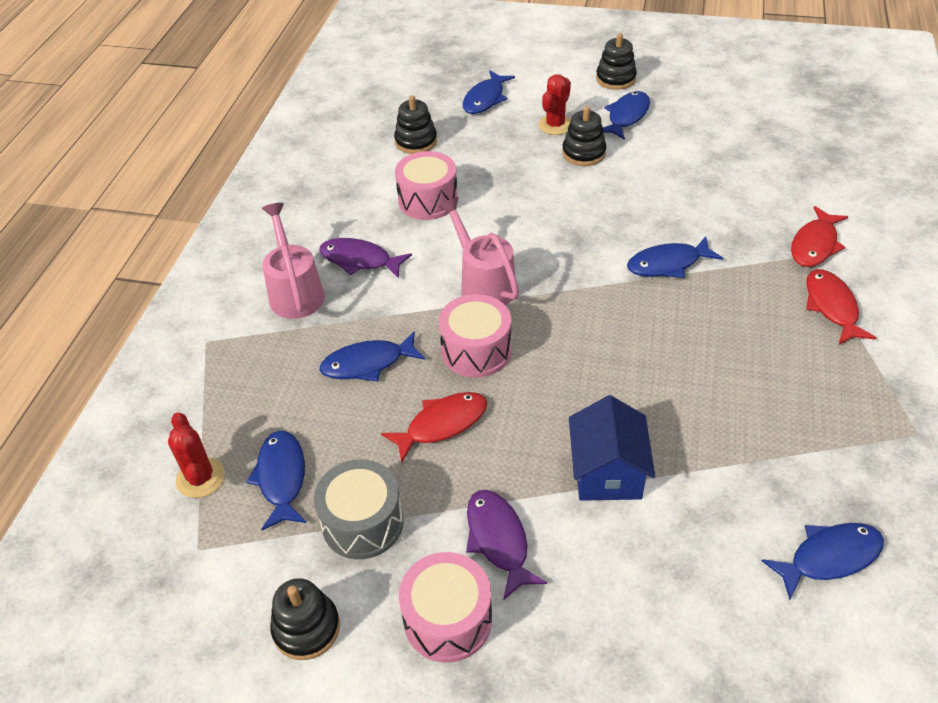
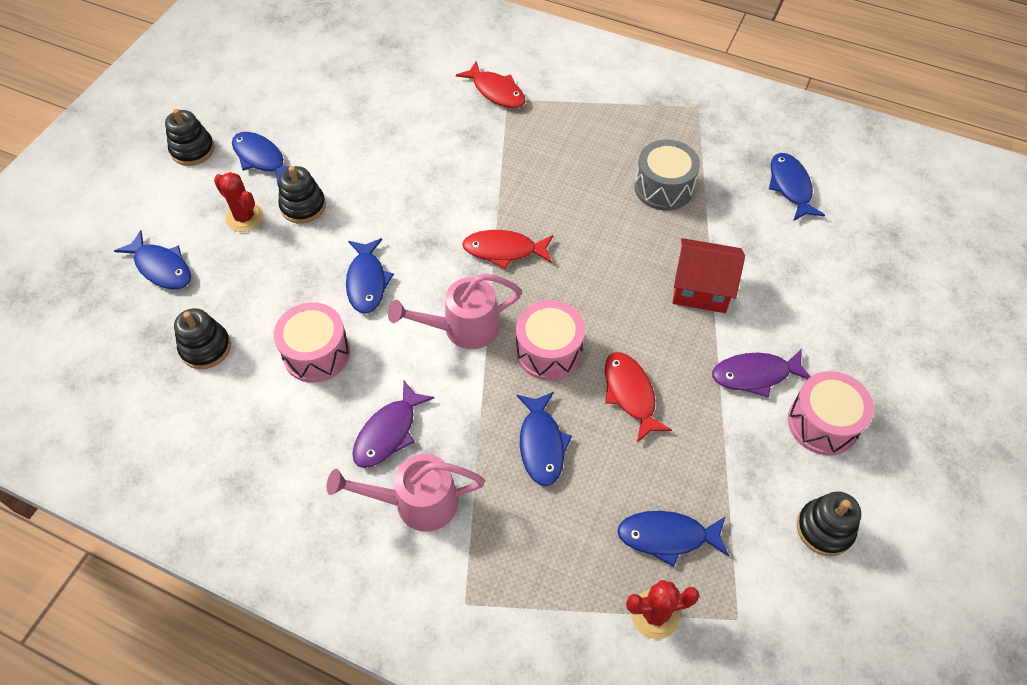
camera: 80 degrees left, 10 degrees up
grey drum [314,459,404,559] -> grey drum moved to [634,140,700,211]
blue house [569,395,655,501] -> red house [672,238,745,313]
blue fish [627,236,723,278] -> blue fish moved to [346,238,394,314]
red fish [806,269,876,344] -> red fish moved to [462,230,553,269]

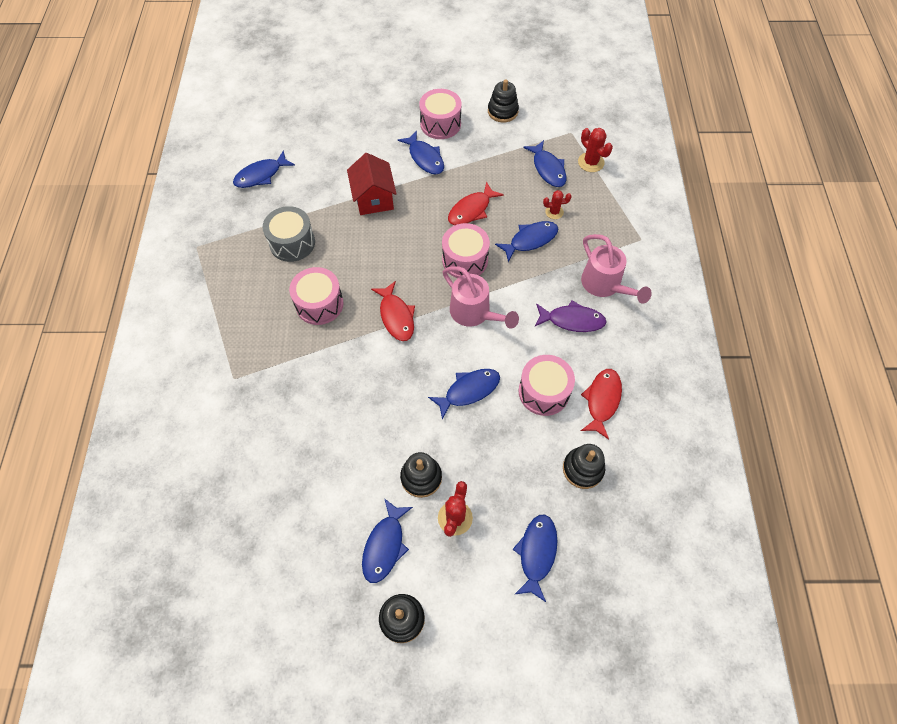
camera: 115 degrees left, 5 degrees up
red fish [456,61,525,108] -> red fish moved to [581,369,622,440]
purple fish [712,349,811,398] -> blue fish [398,131,444,175]
none -> pink drum [289,267,344,325]
none -> red cactus [543,190,572,219]

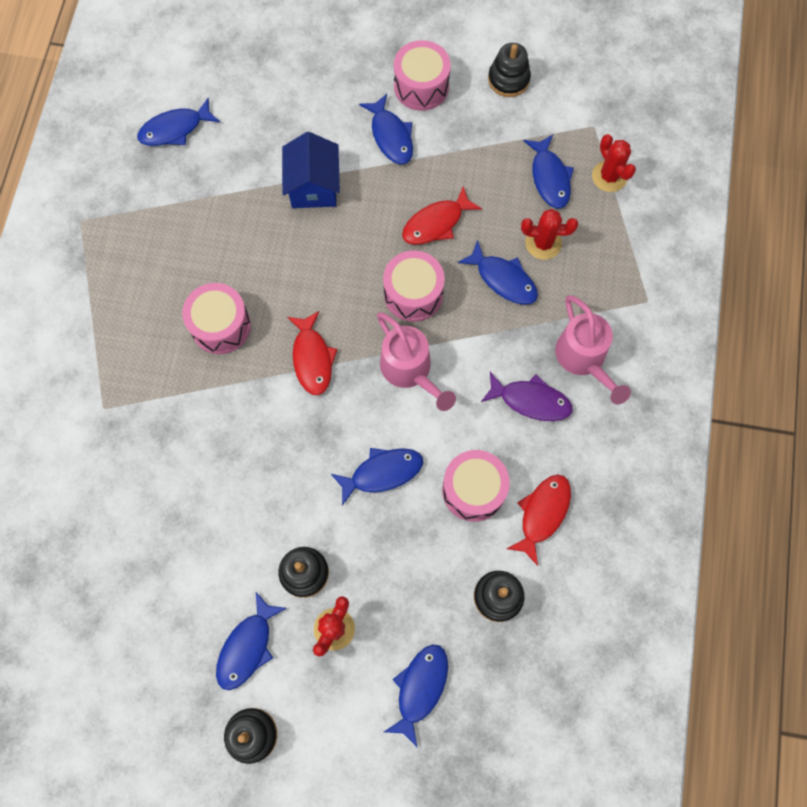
camera: 10 degrees right, 10 degrees up
grey drum [263,206,315,262] -> none
red house [347,153,397,215] -> blue house [282,132,340,208]
blue fish [495,221,558,262] -> blue fish turned 60 degrees clockwise [458,240,538,305]
red cactus [543,190,572,219] -> red cactus [521,209,578,260], size x1.51

